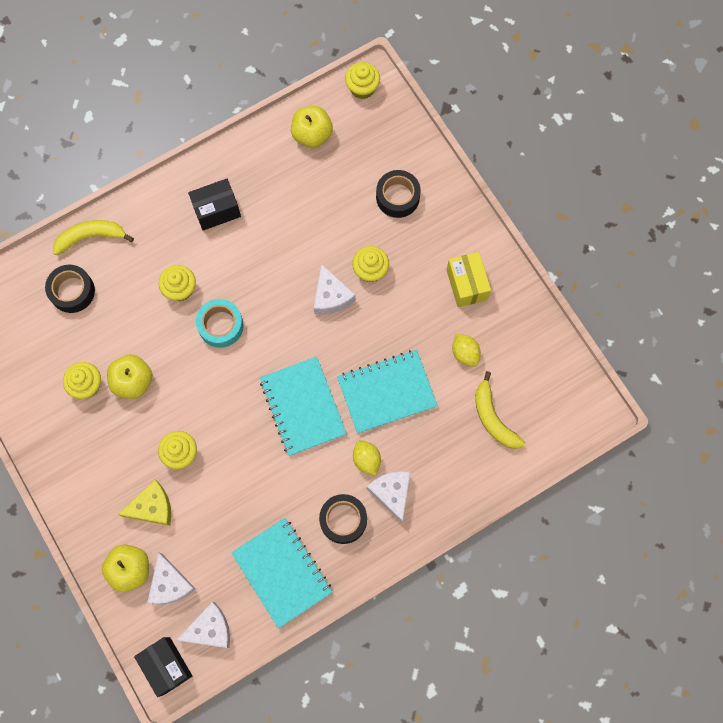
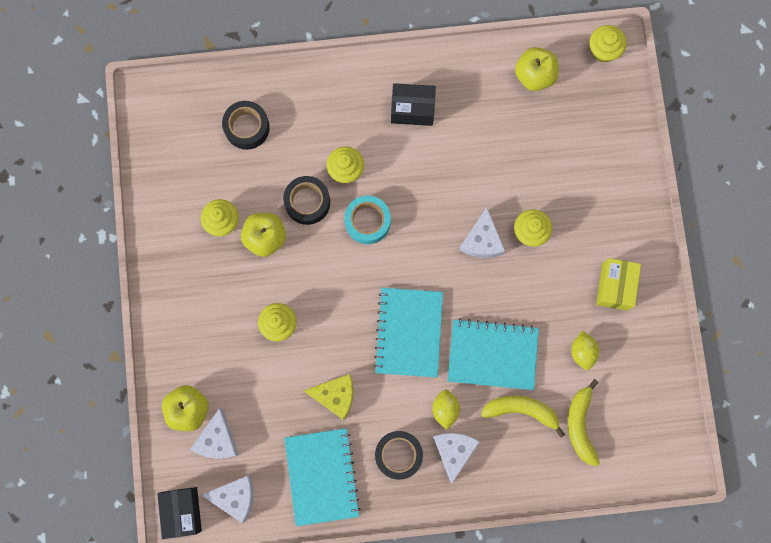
camera: 25 degrees right, 5 degrees up
yellow banana [53,220,134,255] -> yellow banana moved to [481,396,565,438]
yellow cheese [118,480,171,526] -> yellow cheese moved to [304,374,353,420]
black tape [376,170,421,218] -> black tape moved to [283,176,330,225]

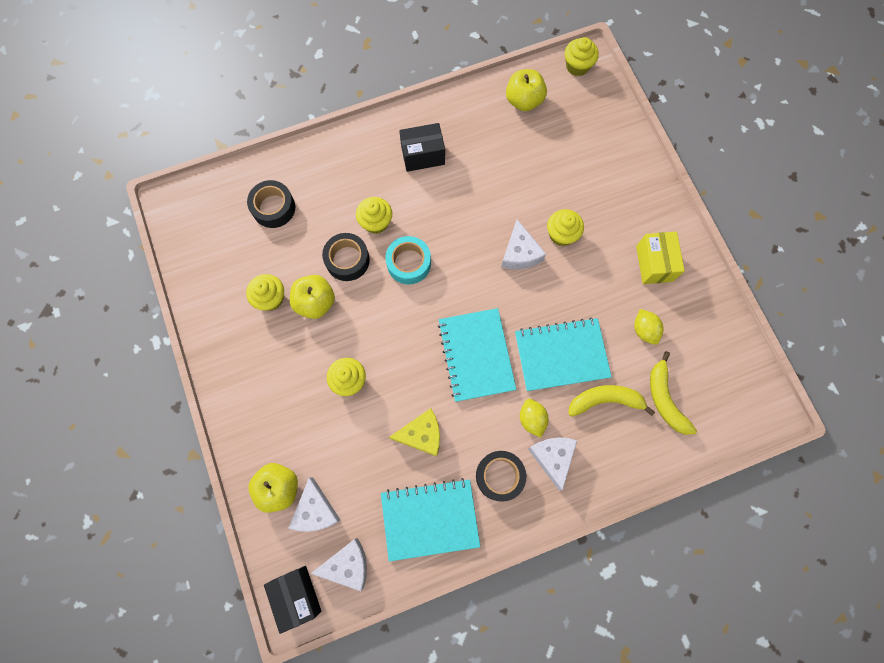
camera: 15 degrees left, 5 degrees down
turquoise notebook [284,428,361,526] -> turquoise notebook turned 75 degrees counterclockwise [381,478,480,562]

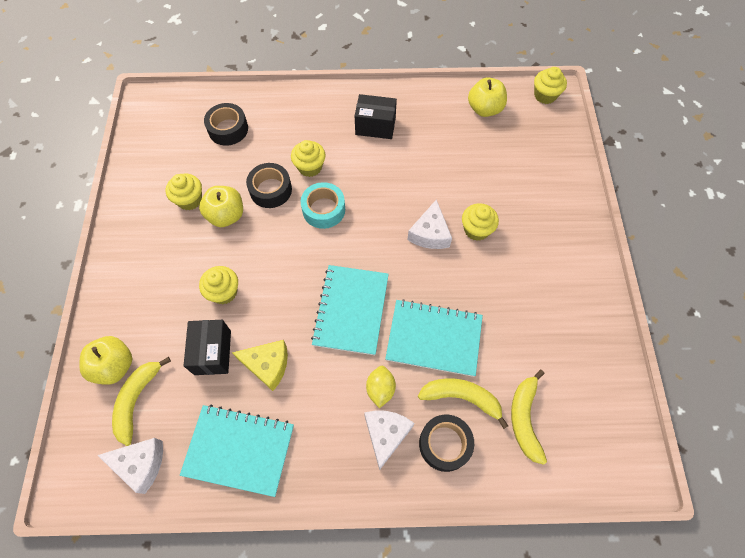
camera: 20 degrees right, 10 degrees down
black box [264,566,321,634] -> black box moved to [183,320,231,375]
white cheese [288,477,341,532] -> yellow banana [112,357,171,446]
black tape [476,451,526,502] -> black tape moved to [419,414,474,472]
yellow lemon [634,309,664,345] -> none
yellow box [636,232,685,284] -> none

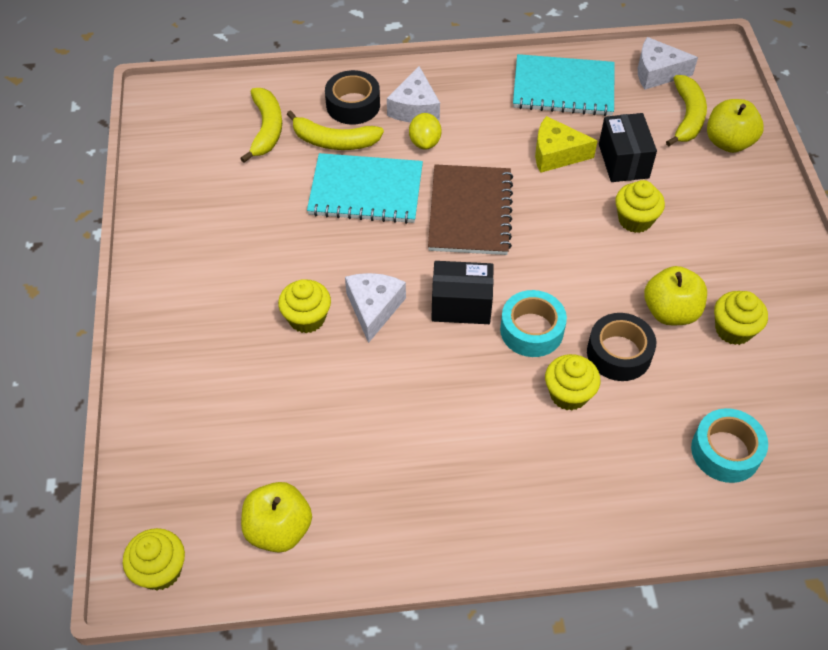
camera: 175 degrees right, 10 degrees down
black tape [204,103,248,146] -> turquoise tape [691,408,768,483]
turquoise notebook [311,265,389,355] -> brown notebook [428,164,513,255]
black box [355,94,397,139] -> black box moved to [431,261,494,324]

